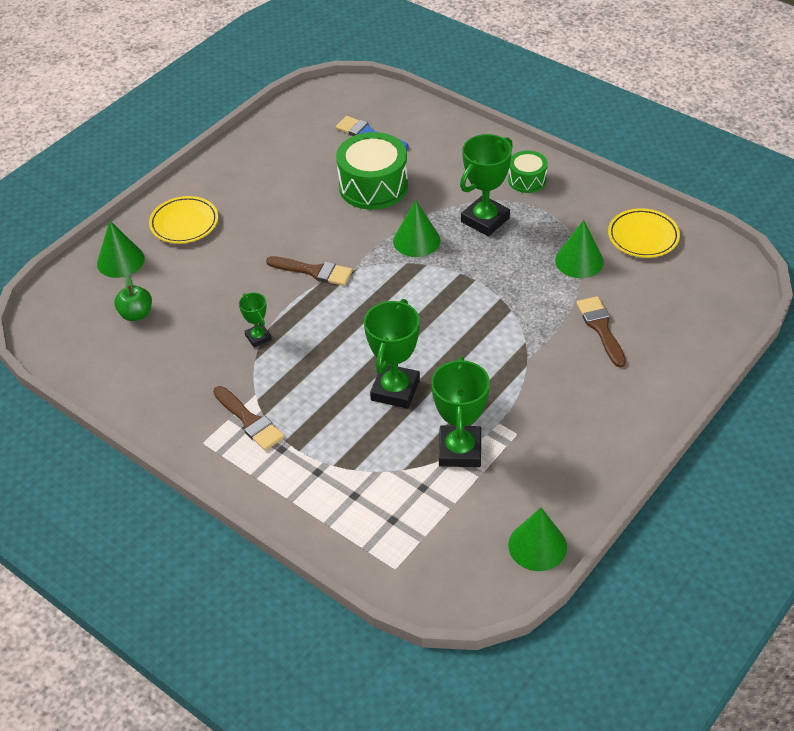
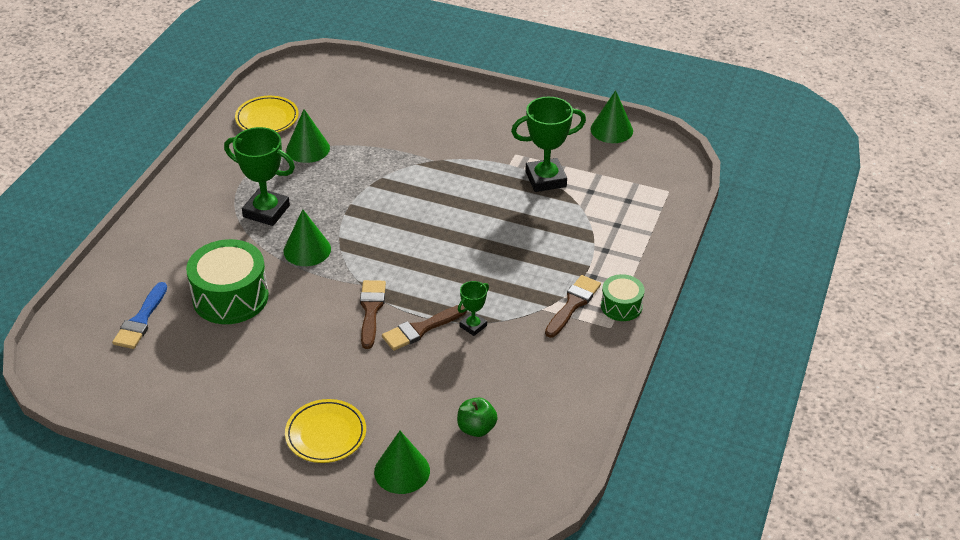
camera: 110 degrees left, 5 degrees down
green trophy [364,299,420,409] -> none
green drum [508,150,548,193] -> green drum moved to [601,274,645,321]
brown brush [576,296,626,368] -> brown brush moved to [382,305,467,351]

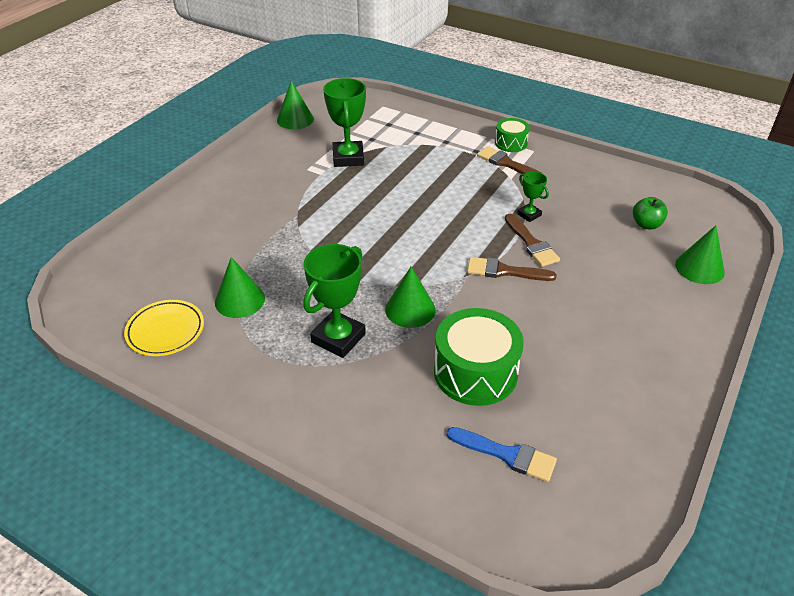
camera: 80 degrees left, 0 degrees up
yellow plate [285,399,366,463] -> none

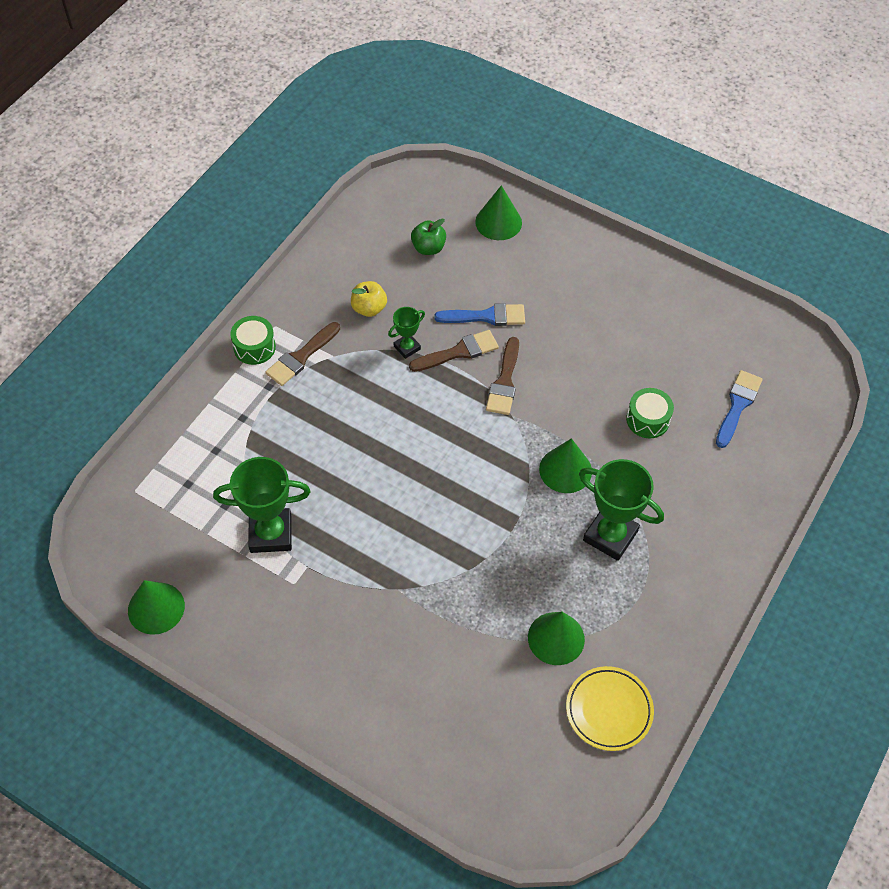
camera: 90 degrees left, 15 degrees up
green drum [434,308,524,406] -> green drum [626,388,674,438], size x0.55
none -> yellow apple [351,281,387,317]
none -> blue brush [434,303,525,326]

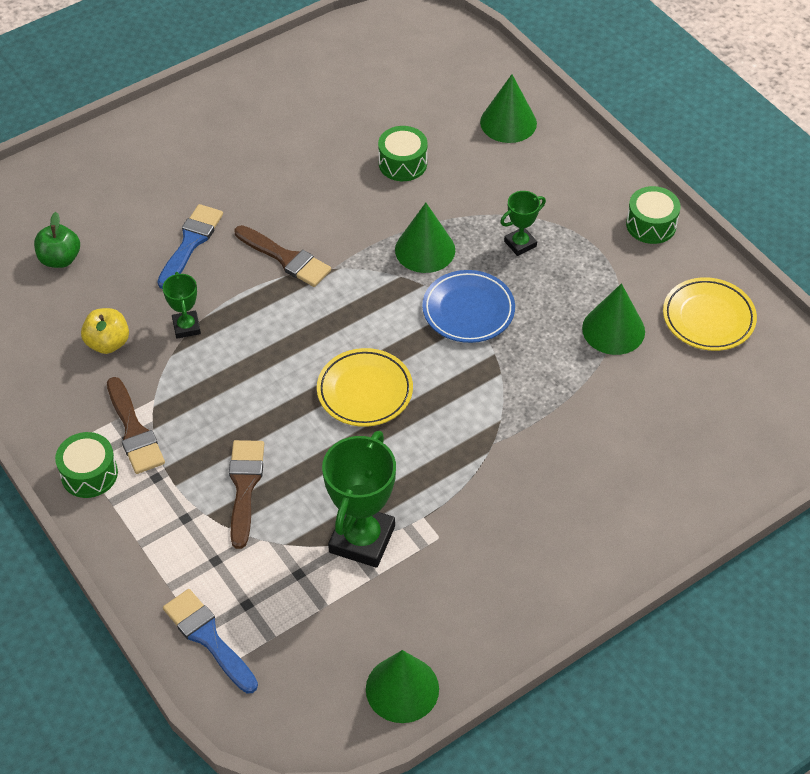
camera: 65 degrees left, 5 degrees down
brown brush [409,330,499,372] -> brown brush moved to [229,440,264,549]
green cone [475,185,522,240] -> green cone moved to [480,74,537,143]
green trophy [579,459,664,561] -> green trophy [500,191,546,256], size x0.52
blue brush [716,370,763,448] -> blue brush moved to [163,589,258,693]
none -> yellow plate [317,348,413,427]
none -> blue plate [422,270,515,343]
none -> green drum [626,186,681,244]

